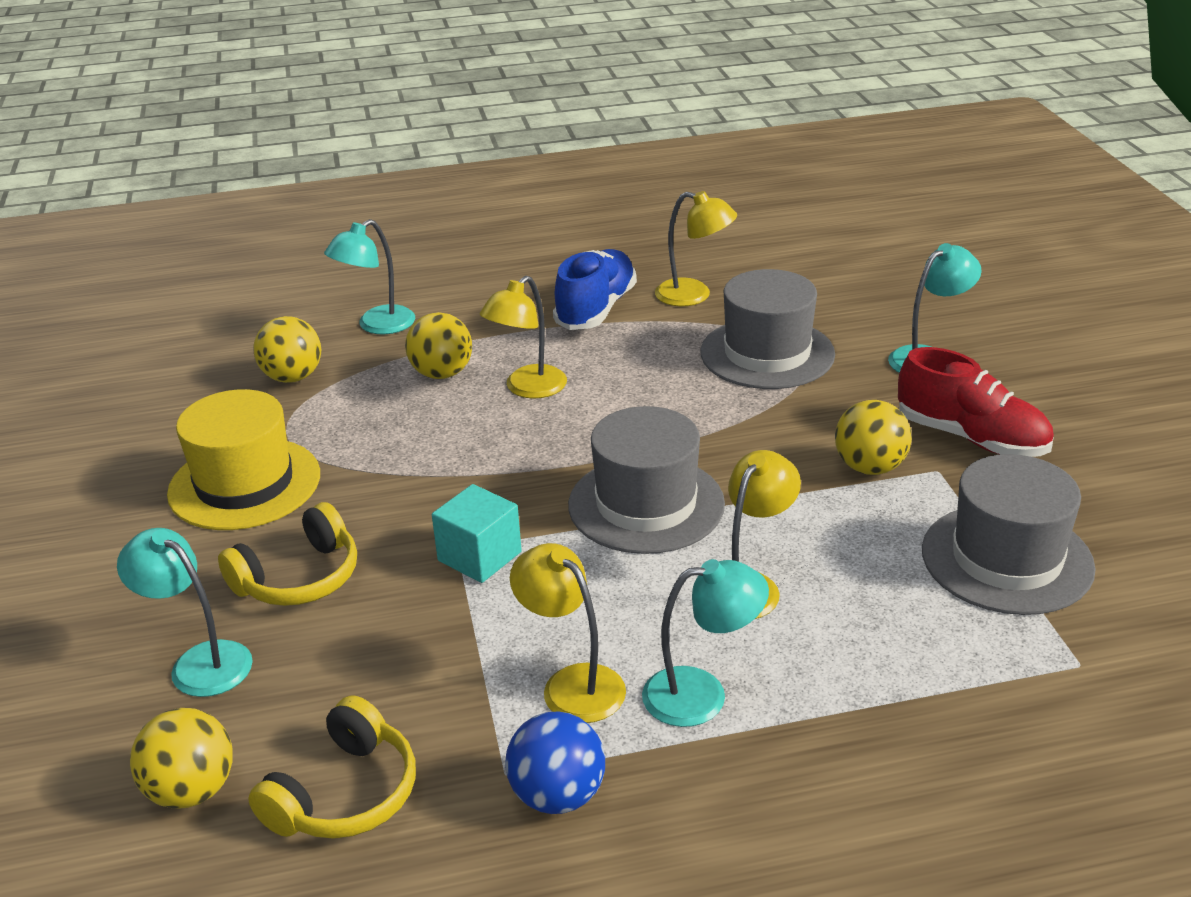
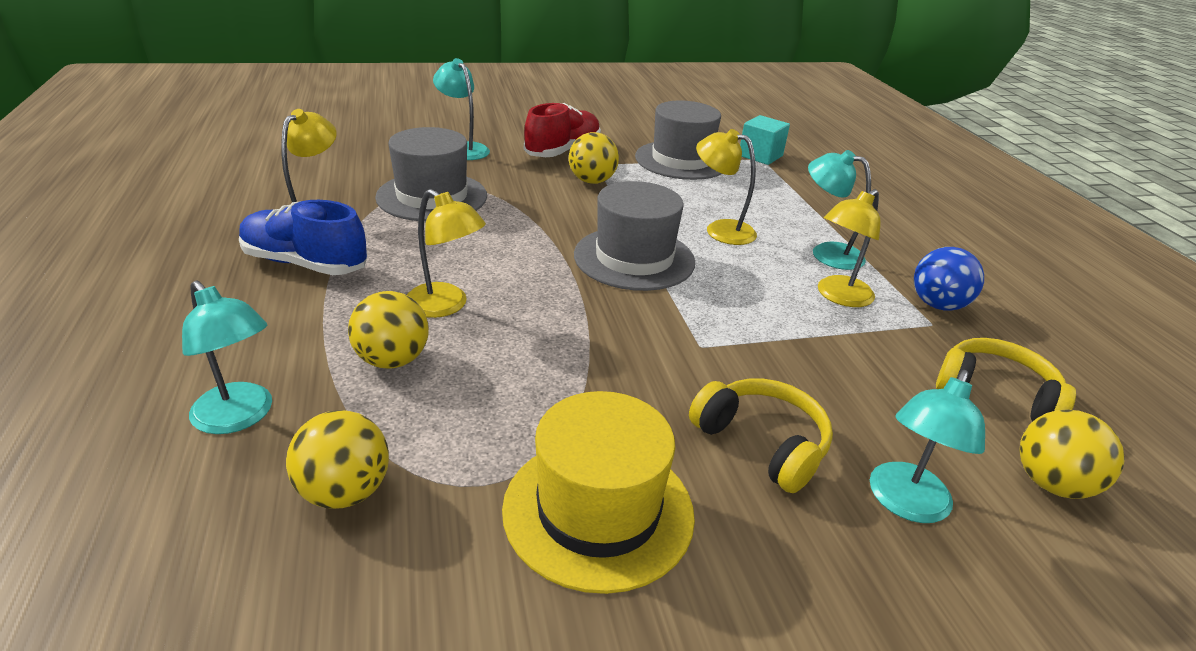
camera: 95 degrees left, 0 degrees up
turquoise cube [432,484,522,583] -> turquoise cube moved to [740,115,790,165]
turquoise lamp [642,559,769,727] -> turquoise lamp turned 45 degrees counterclockwise [808,150,871,270]

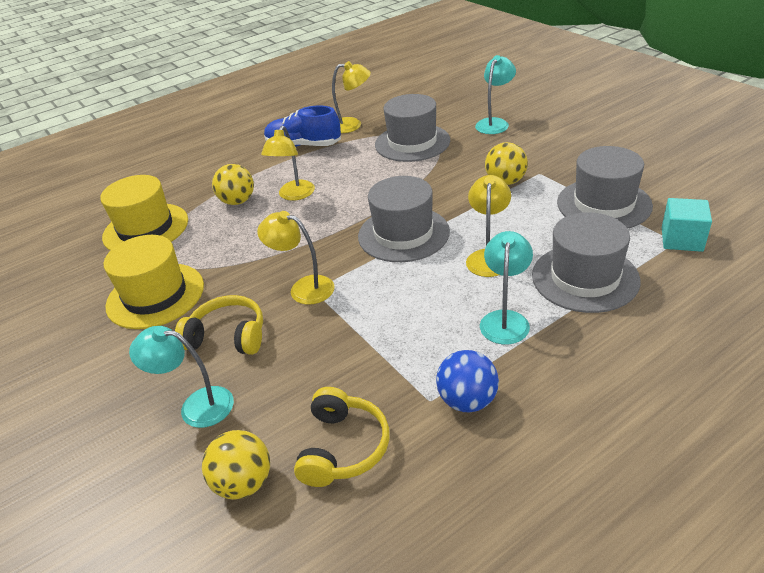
camera: 75 degrees right, 5 degrees up
turquoise lamp [182,281,272,434] -> none
blue shoe [239,200,367,275] -> blue shoe turned 75 degrees counterclockwise [264,105,341,147]
yellow ball [286,410,389,509] -> yellow hat [100,175,188,251]
red shoe [524,103,601,157] -> none
yellow headphones [689,379,833,493] -> yellow headphones turned 105 degrees counterclockwise [175,295,263,355]
yellow lamp [818,189,881,307] -> yellow lamp moved to [257,211,335,305]
none -> grey hat [532,212,641,313]

